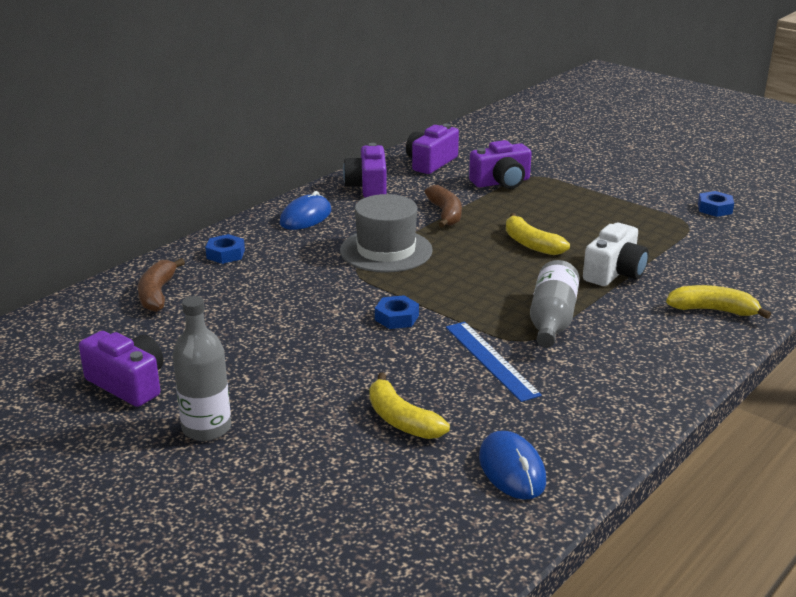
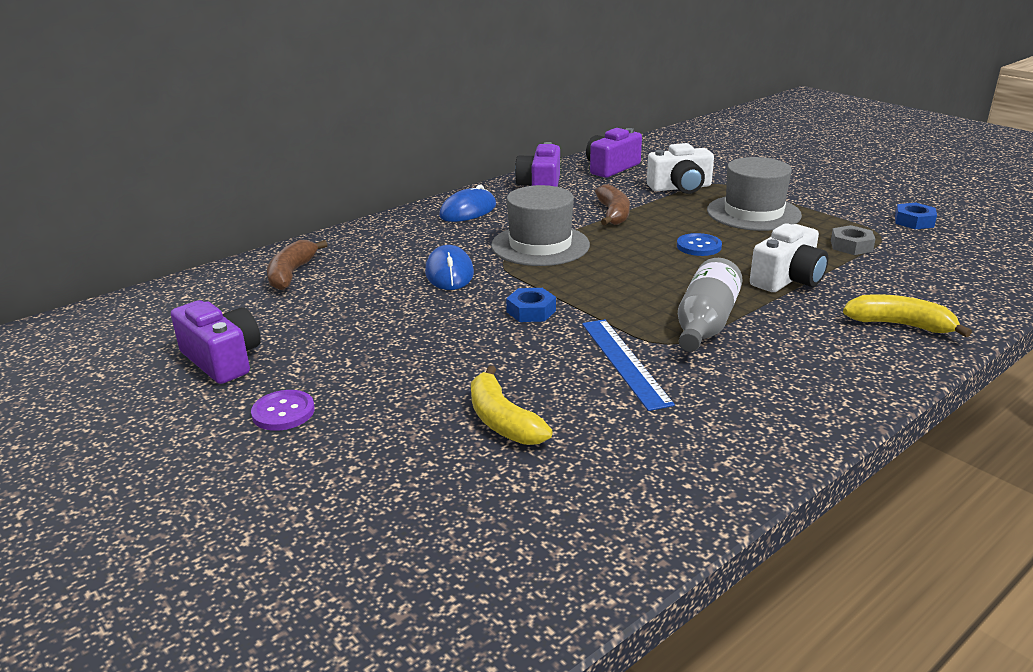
camera: 10 degrees right, 0 degrees up
grey bottle [173,296,231,441] -> purple button [251,390,315,431]
blue nut [205,234,245,264] -> none
purple camera [469,140,532,189] -> white camera [647,143,714,194]
blue mouse [479,431,546,500] -> blue mouse moved to [425,245,474,290]
yellow banana [506,213,570,255] -> blue button [677,233,722,256]
none -> grey hat [707,157,802,231]
none -> grey nut [831,225,875,255]

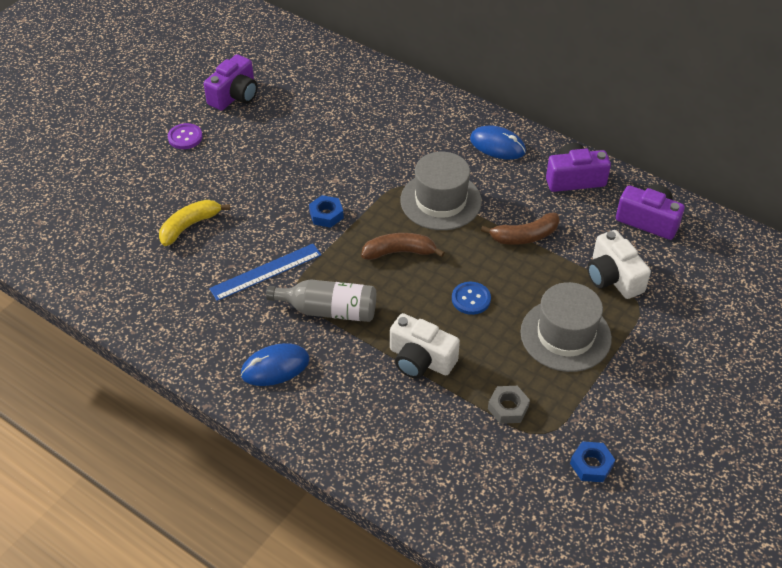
camera: 75 degrees right, 20 degrees up
brown banana [267,240,328,290] -> brown banana moved to [361,233,445,260]
blue mouse [425,245,474,290] -> blue mouse moved to [241,343,310,386]
yellow banana [843,294,972,337] -> none

